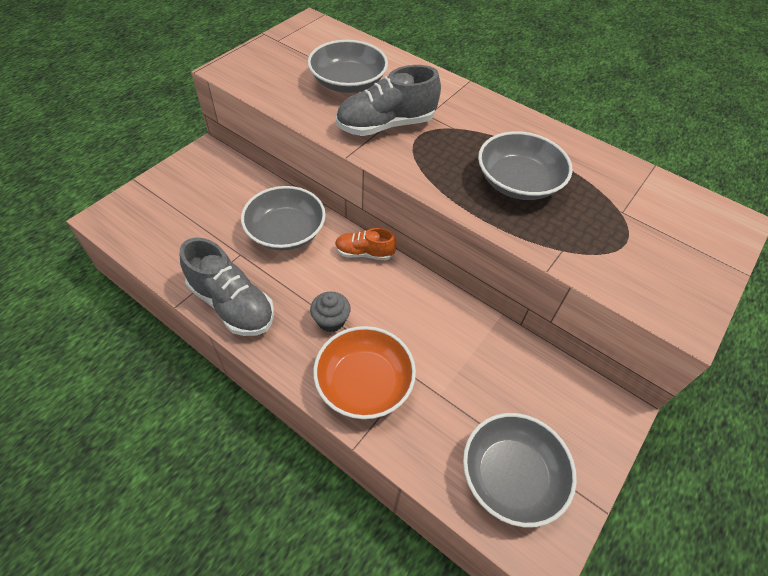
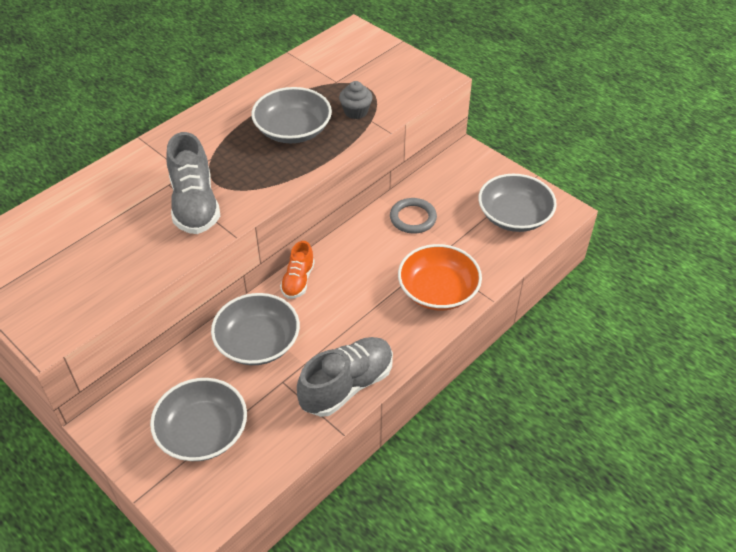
camera: 80 degrees left, 5 degrees down
grey bowl [308,40,388,93] -> grey bowl moved to [150,378,247,461]
grey cupcake [310,292,351,332] -> grey cupcake moved to [339,81,373,119]
none -> grey ring [390,198,437,234]

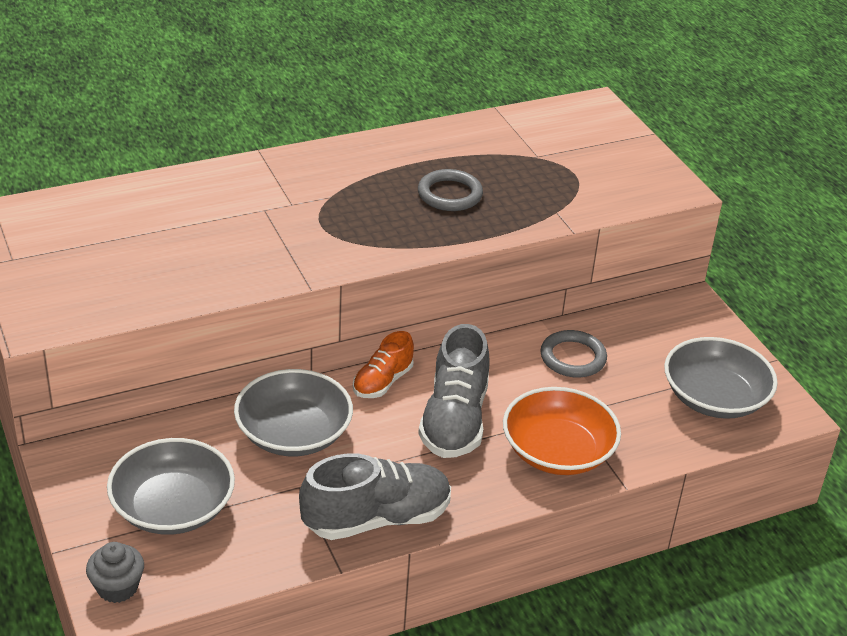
camera: 20 degrees right, 10 degrees down
grey shoe [167,132,220,234] -> grey shoe moved to [418,324,489,458]
grey bowl [252,87,332,143] -> grey ring [418,169,483,211]
grey cupcake [339,81,373,119] -> grey cupcake moved to [86,542,144,603]

